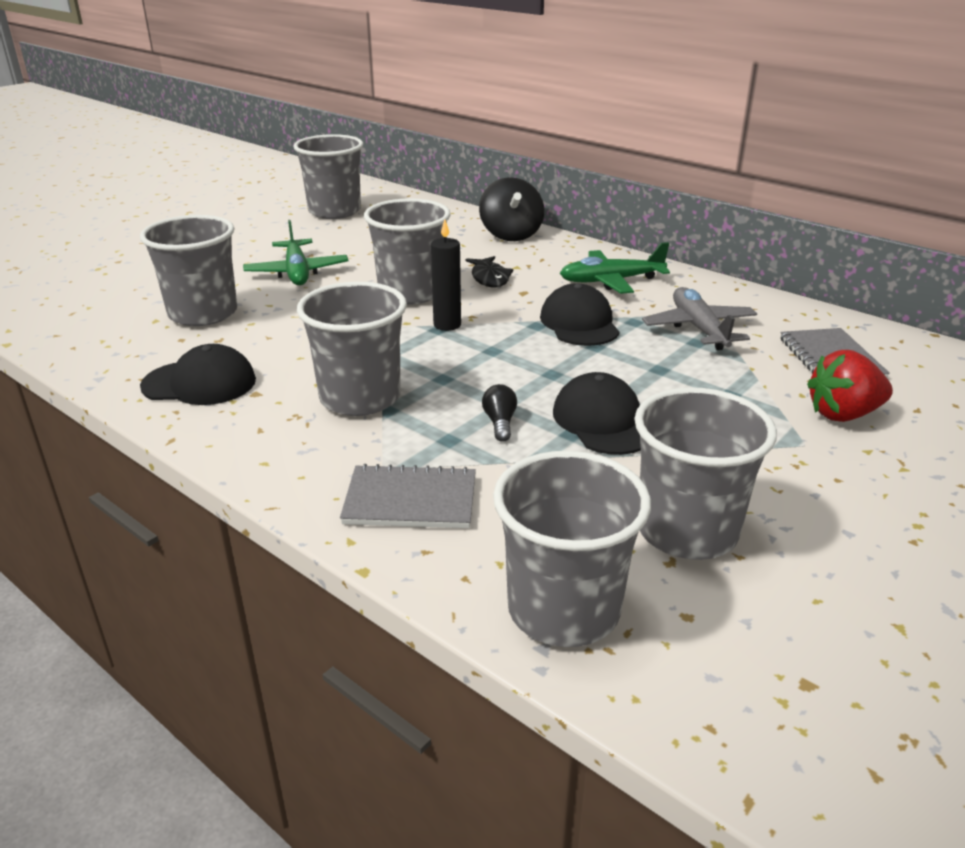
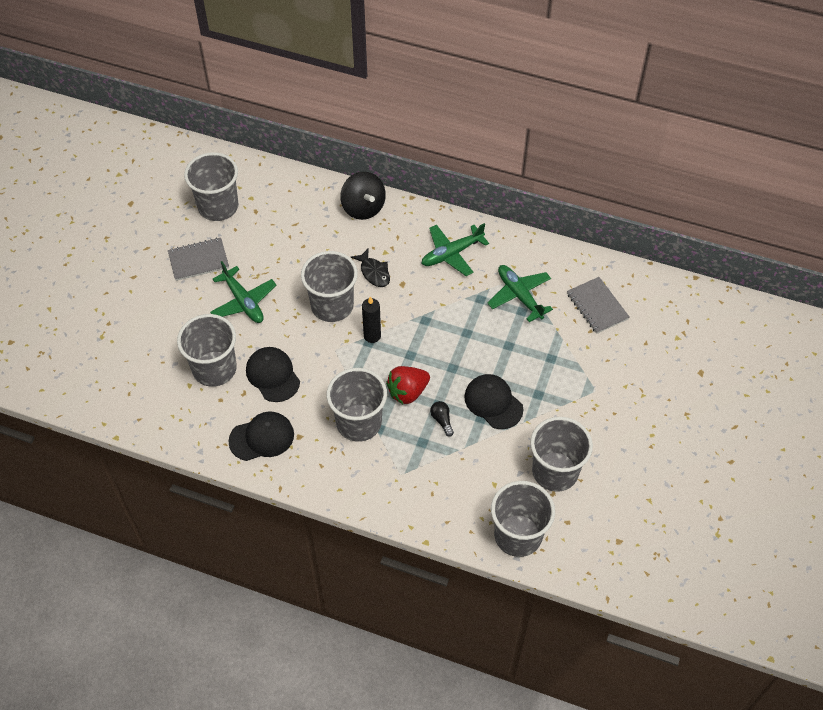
camera: 20 degrees left, 25 degrees up
grey notebook [340,464,476,528] -> grey notebook moved to [168,237,229,281]
black cap [540,283,620,346] -> black cap moved to [246,347,300,402]
grey plane [642,287,757,350] -> green plane [488,265,553,322]
red strawberry [807,350,893,422] -> red strawberry moved to [386,366,430,404]

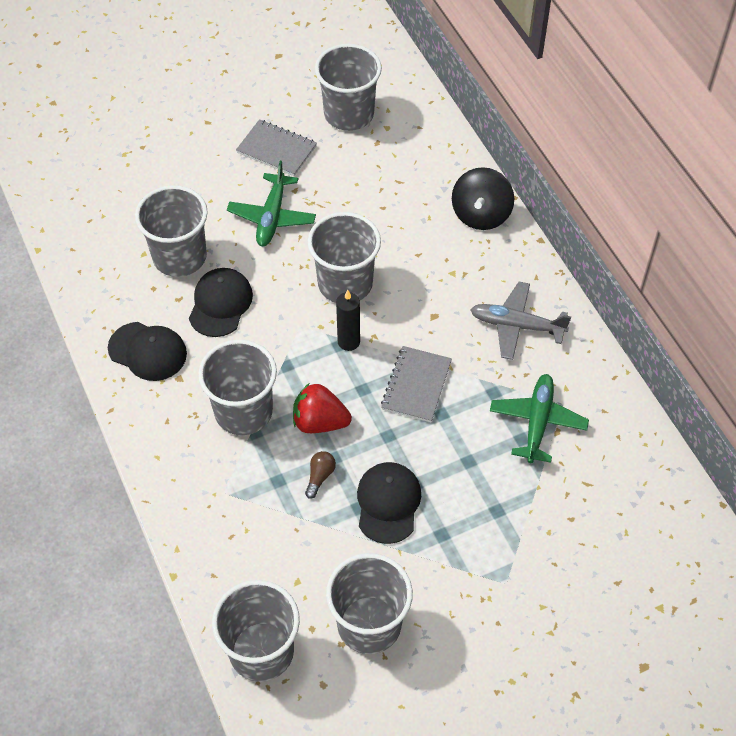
camera: 45 degrees right, 0 degrees up
black fish [351,248,390,287] -> none
green plane [421,223,489,276] -> grey plane [470,282,571,360]
black light bulb [430,401,454,437] -> brown light bulb [305,451,336,499]
grey notebook [567,277,629,334] -> grey notebook moved to [381,346,452,422]

